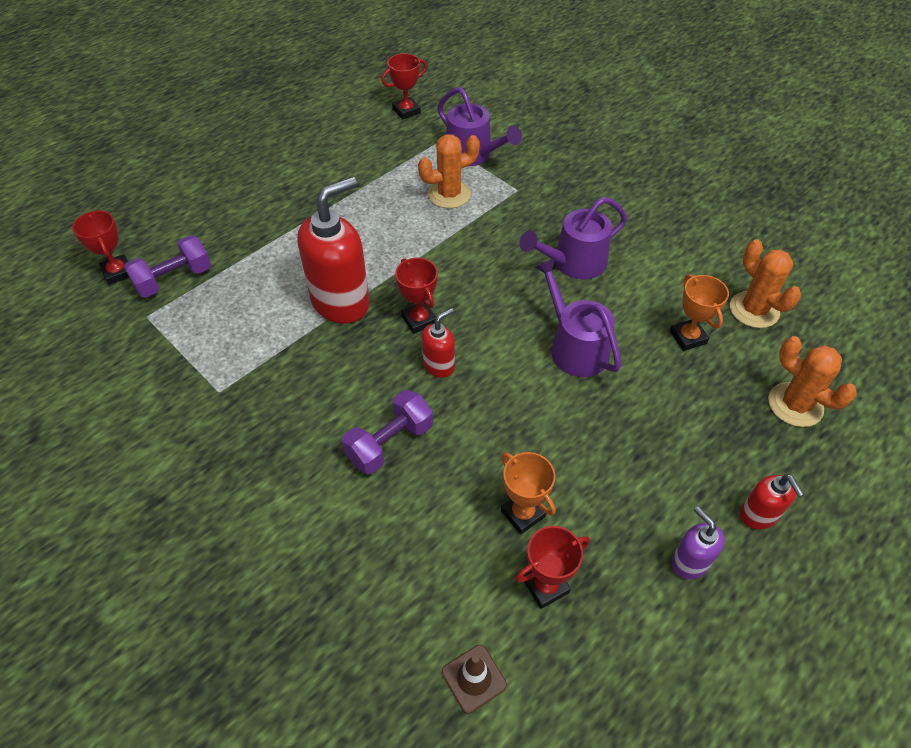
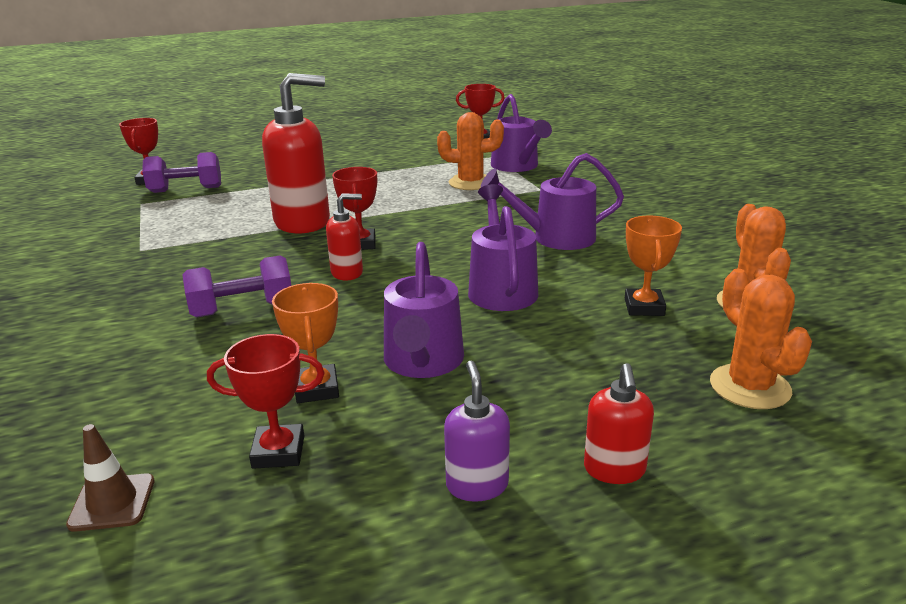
camera: 25 degrees right, 25 degrees down
none -> purple watering can [384,242,464,378]

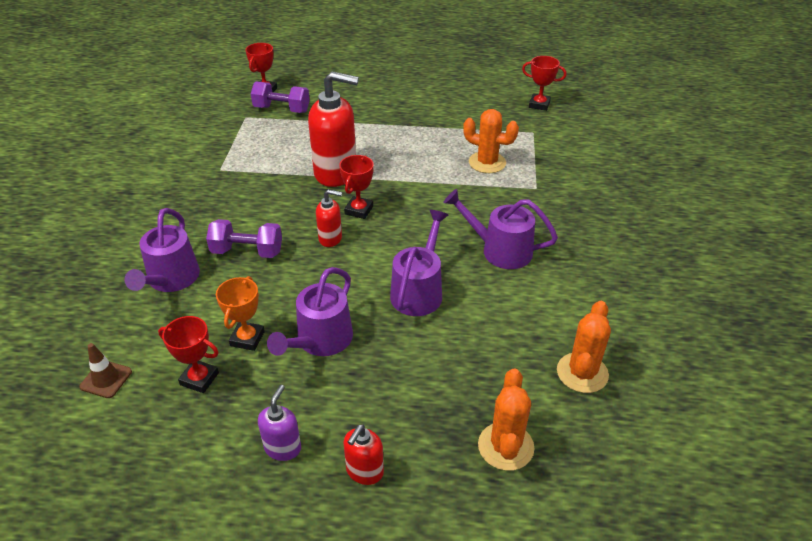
camera: 25 degrees right, 15 degrees up
purple watering can [491,94,552,172] -> purple watering can moved to [125,208,200,292]
orange trophy [625,215,682,316] -> none

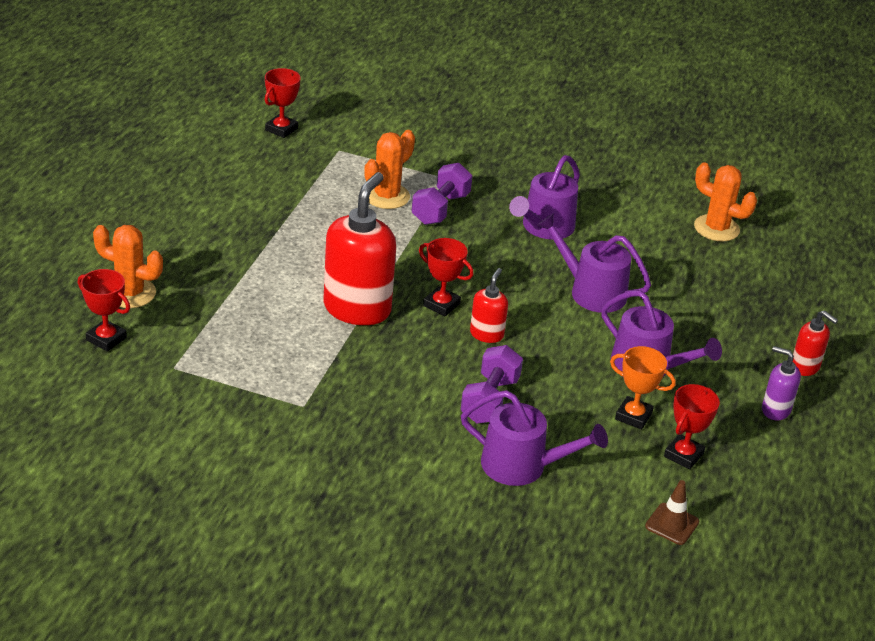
camera: 80 degrees left, 5 degrees down
purple dumbbell [251,81,310,113] -> purple dumbbell moved to [411,163,472,225]
orange cactus [478,368,535,471] -> orange cactus moved to [93,225,163,308]

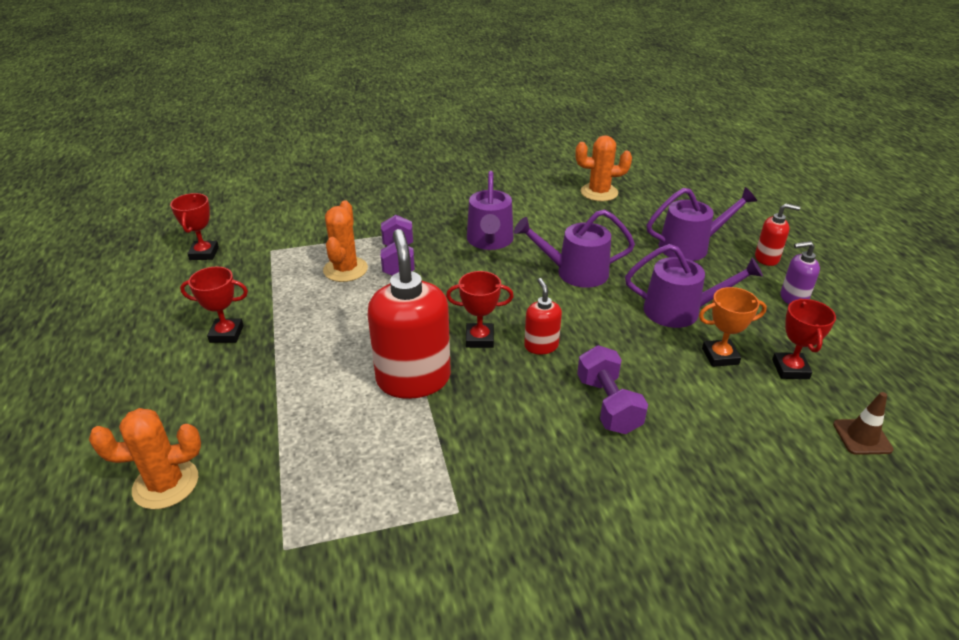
camera: 30 degrees left, 0 degrees up
red trophy [77,269,130,352] -> red trophy moved to [180,266,248,343]
purple watering can [461,390,608,486] -> purple watering can moved to [647,187,757,261]

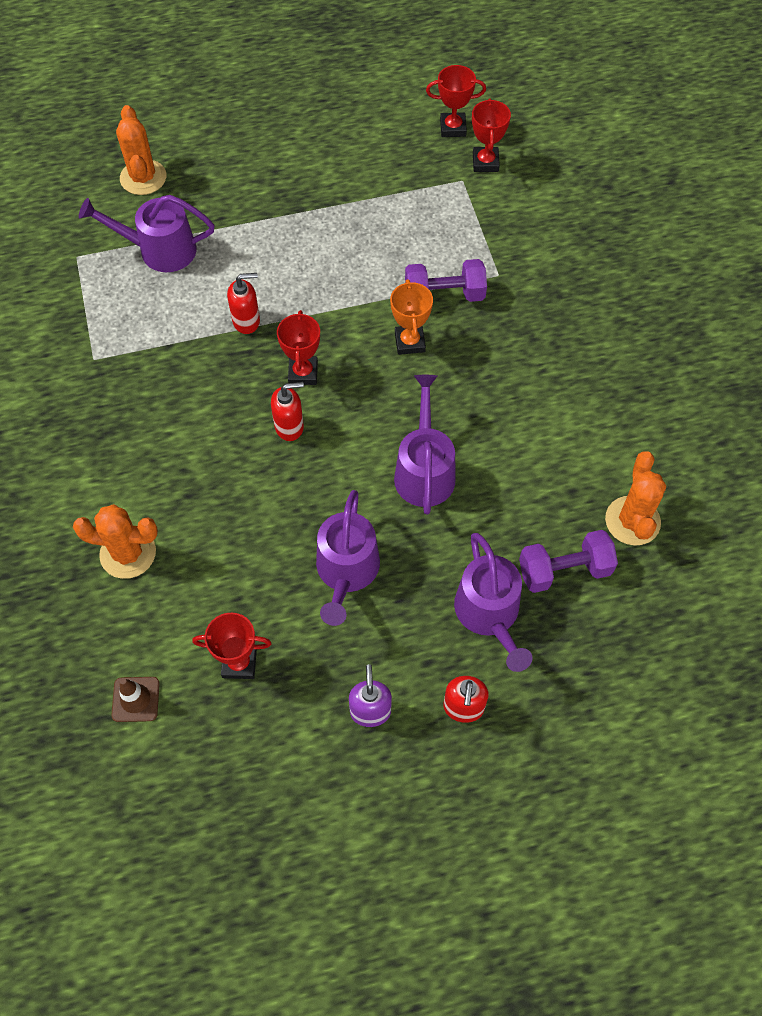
camera: 90 degrees right, 25 degrees up
red trophy [180,266,248,343] -> red trophy moved to [472,99,511,172]
orange cactus [323,201,368,282] -> orange cactus moved to [73,504,158,579]
red soap dispenser [367,229,451,399] -> red soap dispenser [227,273,260,334], size x0.50
purple watering can [467,171,514,250] -> purple watering can moved to [79,195,215,272]
purple dumbbell [577,345,648,434] -> purple dumbbell moved to [519,530,618,593]
orange trophy [699,287,767,367] -> orange trophy moved to [390,279,433,355]

